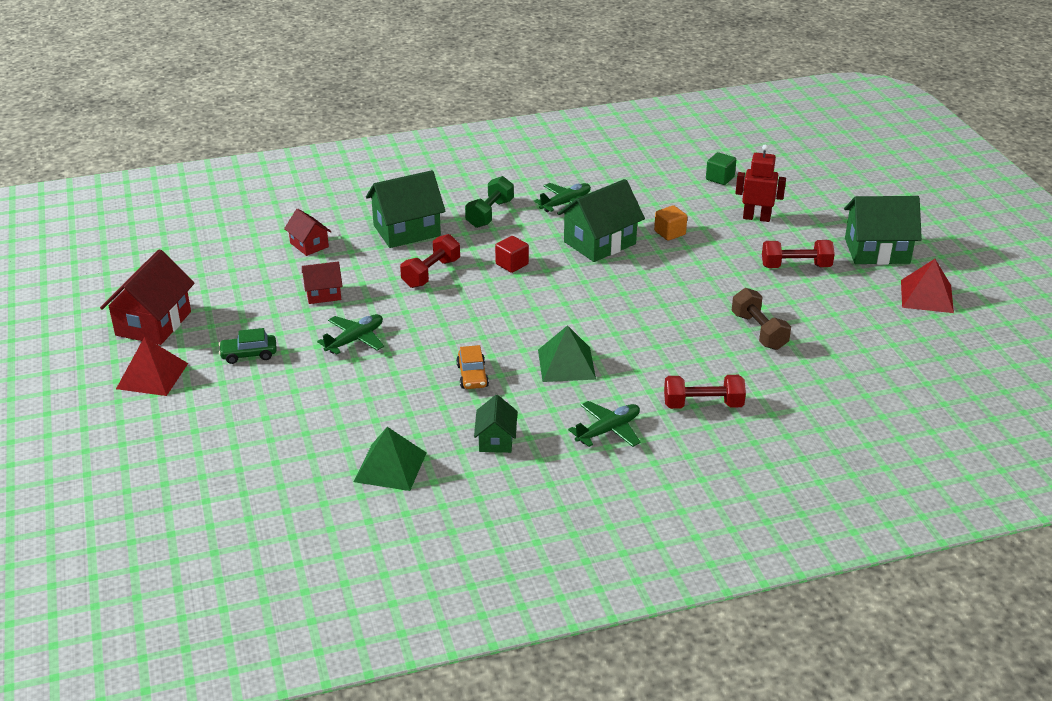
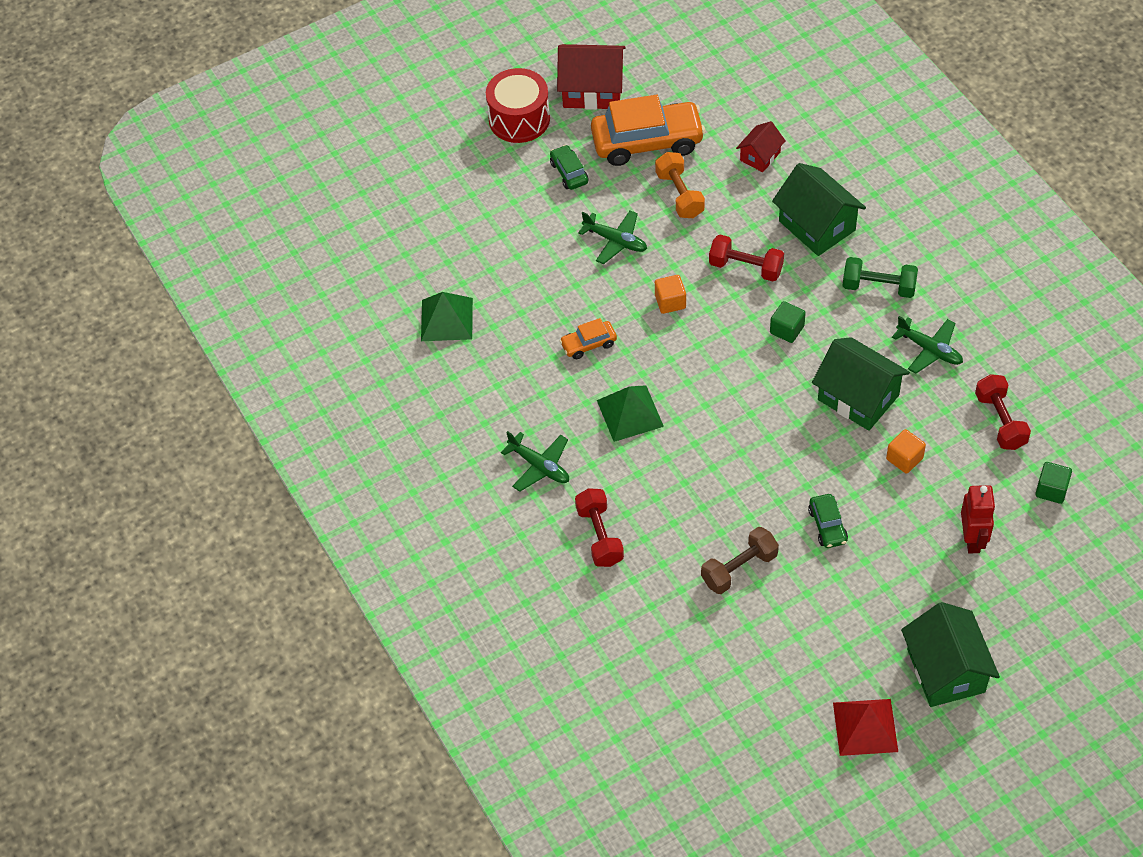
camera: 80 degrees right, 20 degrees up
red pyramid [116,337,188,396] -> red drum [486,68,550,143]
red house [302,261,343,304] -> orange dumbbell [655,152,705,218]
green house [474,395,517,453] -> none
red cube [495,236,529,273] -> green cube [770,301,806,343]
red dumbbell [762,240,835,268] -> red dumbbell moved to [975,374,1031,450]
none -> orange car [591,95,705,166]
none -> orange cube [655,275,686,314]
none -> green car [808,494,848,548]

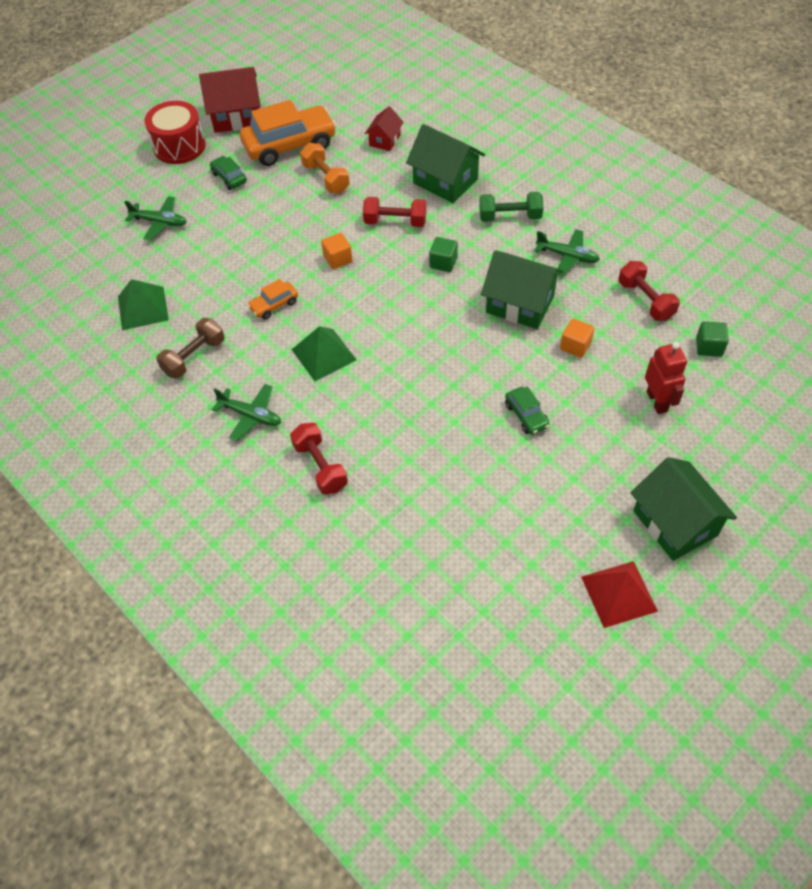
camera: 15 degrees left, 0 degrees up
green plane [578,210,647,264] -> green plane moved to [124,196,187,241]
brown dumbbell [701,527,779,594] -> brown dumbbell moved to [156,318,225,379]

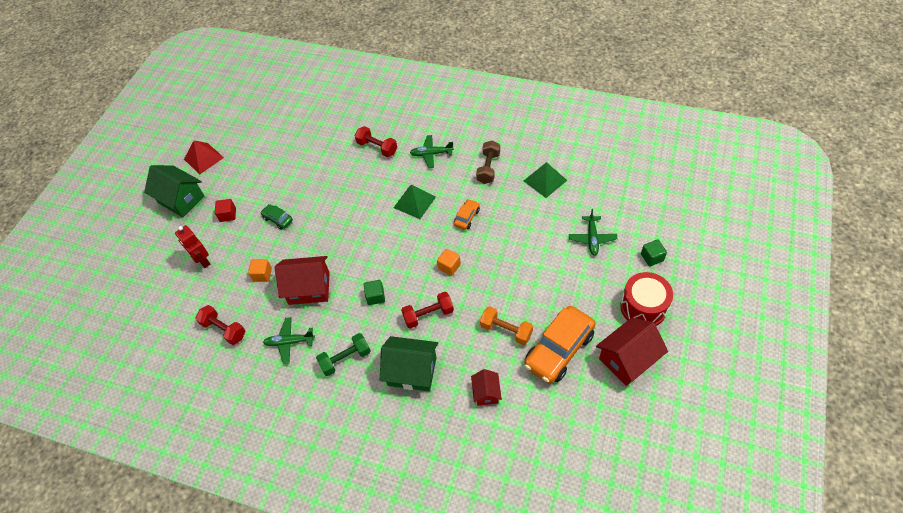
camera: 155 degrees right, 0 degrees up
green plane [124,196,187,241] -> green plane turned 75 degrees counterclockwise [569,209,617,255]
green car [210,156,247,190] -> none
green house [481,250,563,329] -> red house [275,256,329,305]
green cube [696,321,729,357] -> green cube moved to [641,239,667,266]
none -> red cube [215,199,236,222]

